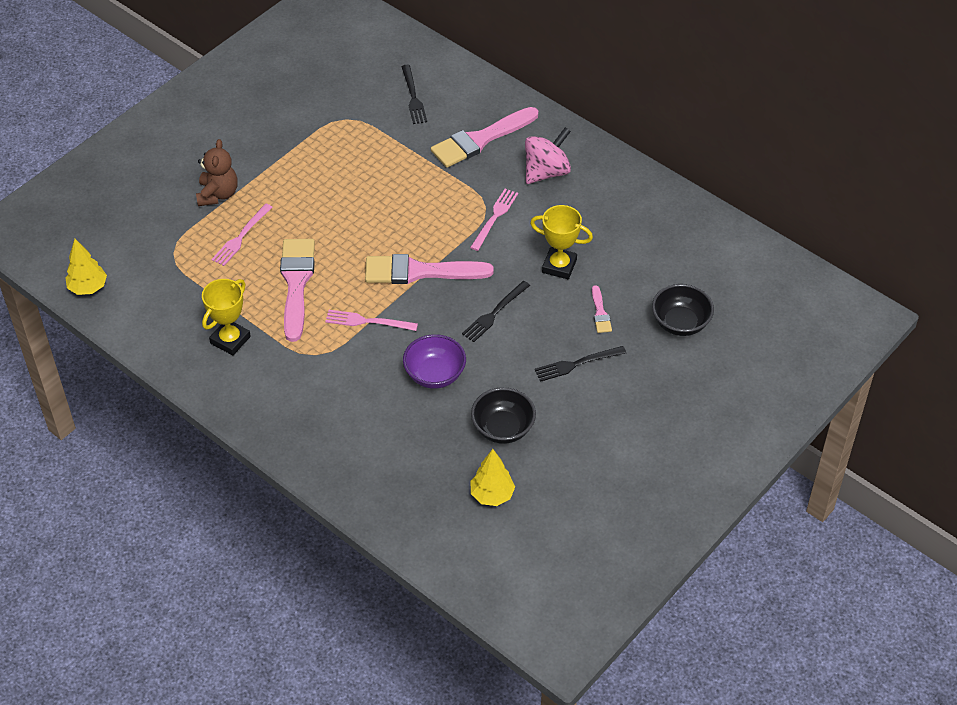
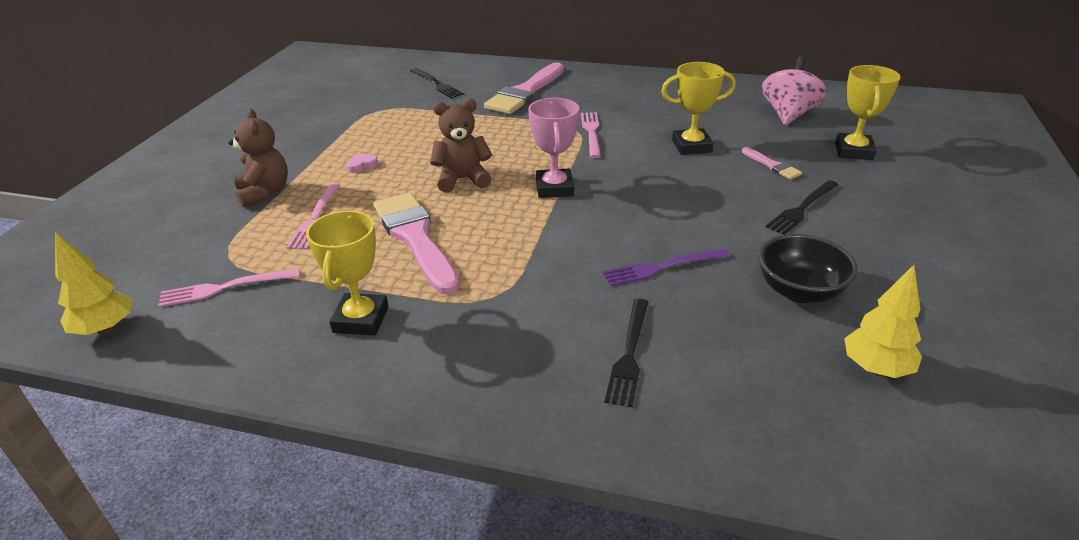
camera: 25 degrees left, 15 degrees down
pink fork [325,310,418,331] -> pink fork moved to [158,268,300,307]
pink brush [365,254,493,284] -> pink trophy [528,98,579,198]
purple bowl [403,334,466,389] -> purple fork [603,248,730,286]
black fork [462,281,530,342] -> black fork moved to [605,298,648,407]
pink spinning top [525,127,571,184] -> pink spinning top moved to [762,56,827,125]
black bowl [652,284,714,336] -> yellow trophy [835,65,901,160]
none -> pink heart [347,154,378,173]
none -> brown teddy bear [430,99,492,193]

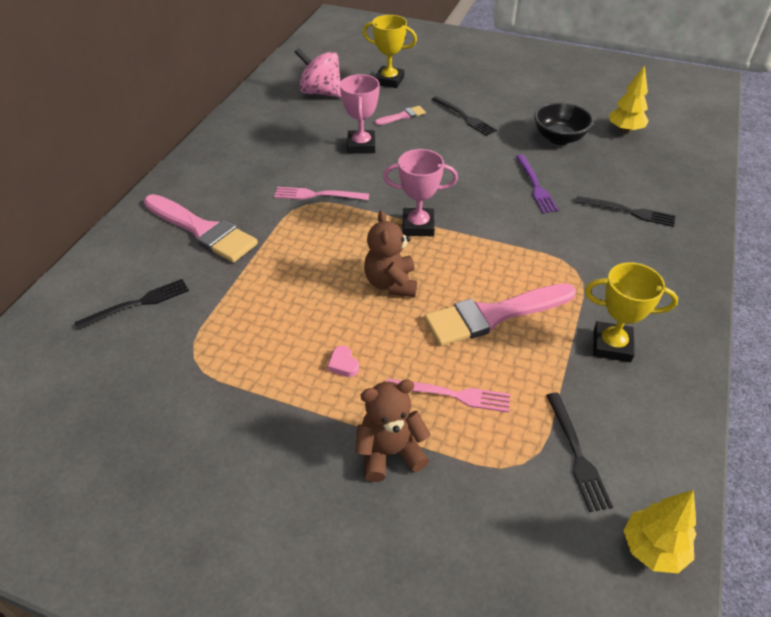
camera: 85 degrees left, 10 degrees up
pink fork [158,268,300,307] -> black fork [546,393,613,512]
yellow trophy [661,62,736,155] -> pink trophy [340,74,380,154]

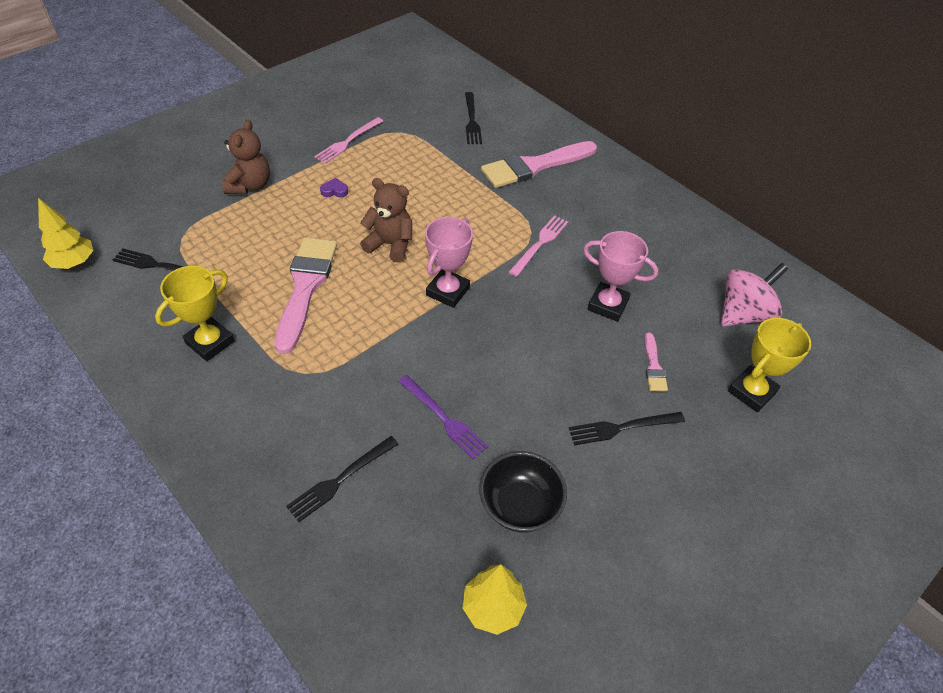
camera: 115 degrees right, 5 degrees up
pink heart [328,346,359,377] -> purple heart [320,178,348,198]
pink fork [386,378,510,413] -> pink fork moved to [314,117,383,164]
purple fork [515,154,559,213] -> purple fork turned 150 degrees counterclockwise [398,375,488,459]

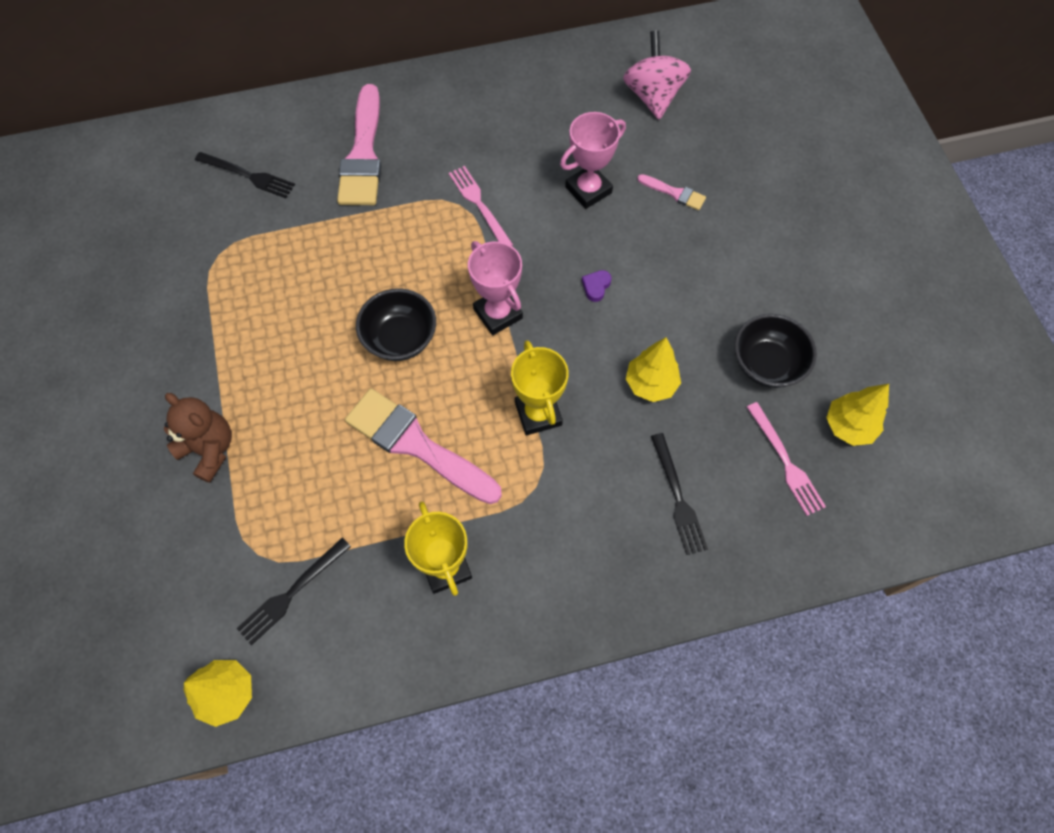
camera: 60 degrees left, 15 degrees up
pink fork [314,117,383,164] -> pink fork moved to [747,402,826,516]
purple heart [320,178,348,198] -> purple heart moved to [582,270,612,302]
brown teddy bear [360,178,412,263] -> black bowl [356,288,436,361]
purple fork [398,375,488,459] -> yellow tree [626,337,681,402]
black fork [569,412,685,445] -> none
yellow trophy [728,318,811,412] -> yellow trophy moved to [511,340,569,435]

